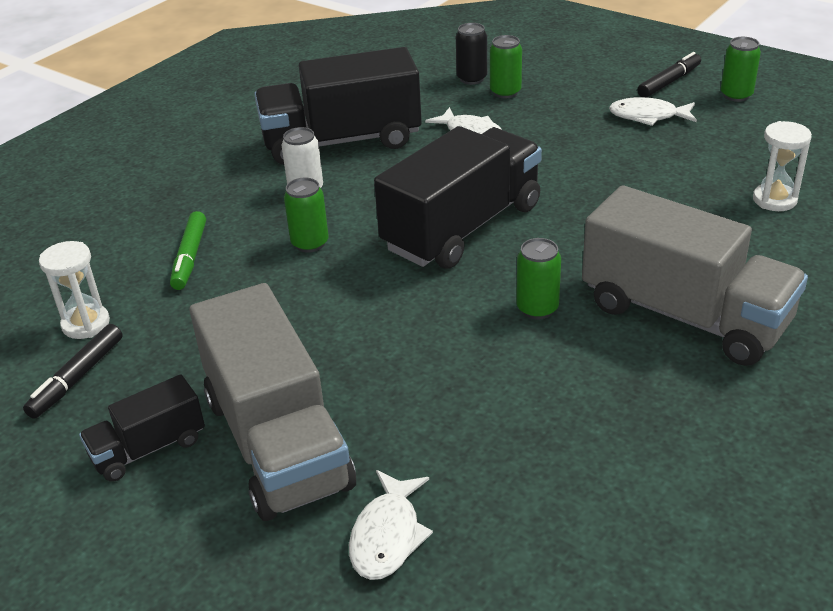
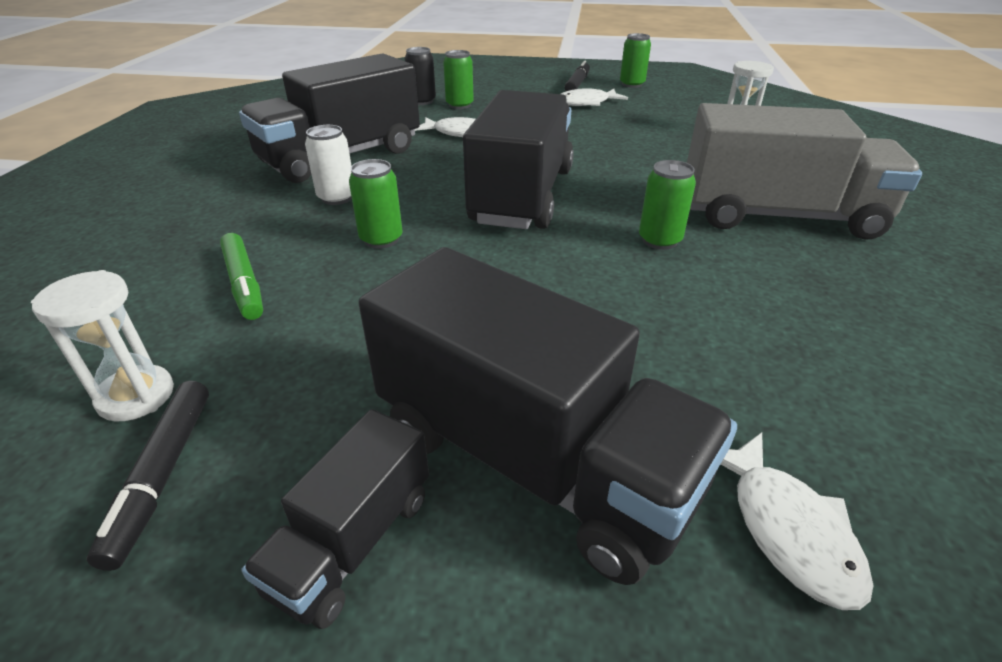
camera: 30 degrees left, 0 degrees up
grey truck [190,283,356,521] -> black truck [359,247,737,585]

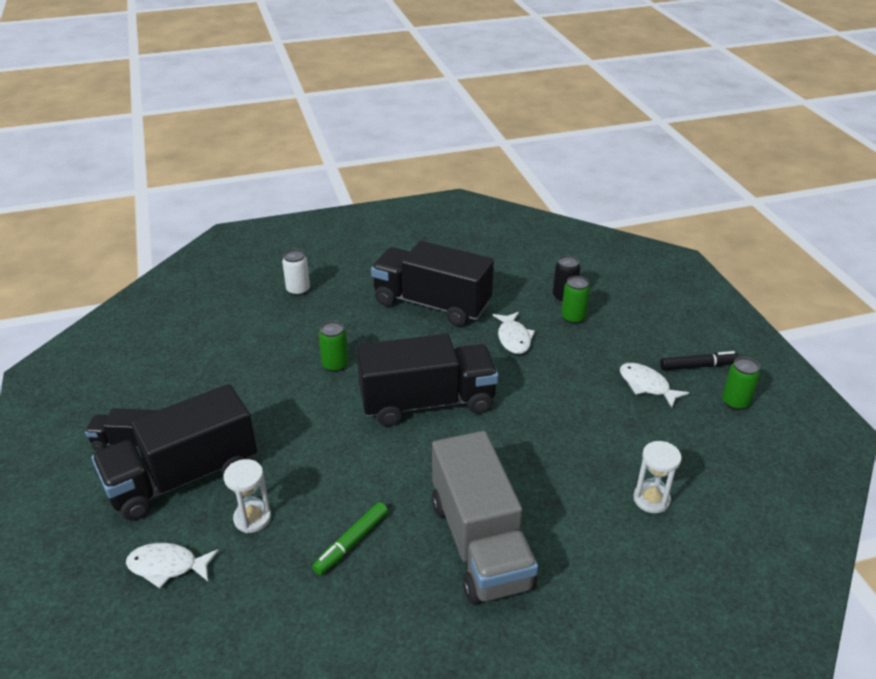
camera: 65 degrees right, 0 degrees up
white hourglass [31,270,174,421] -> white hourglass moved to [224,459,271,533]
black marker [87,381,209,571] -> none
green marker [220,233,263,320] -> green marker moved to [312,502,388,575]
white can [305,125,352,205] -> white can moved to [282,249,310,296]
black truck [359,247,737,585] -> black truck turned 45 degrees clockwise [92,384,257,521]
green can [639,160,696,250] -> none
white fish [721,433,874,610] -> white fish turned 45 degrees clockwise [126,543,219,588]

